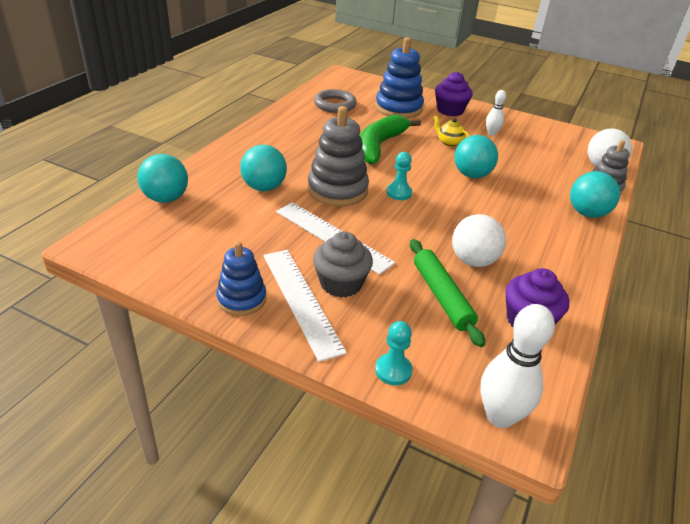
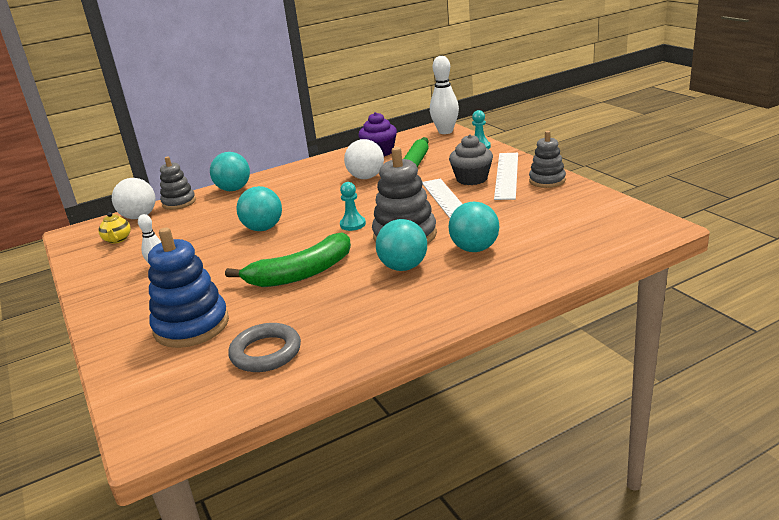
camera: 140 degrees left, 10 degrees down
turquoise ball [138,154,188,203] -> turquoise ball moved to [376,219,427,271]
blue stacking toy [216,241,267,316] -> grey stacking toy [529,131,566,188]
yellow teapot [434,116,470,147] -> yellow teapot moved to [99,212,131,244]
purple cupcake [435,72,473,117] -> none

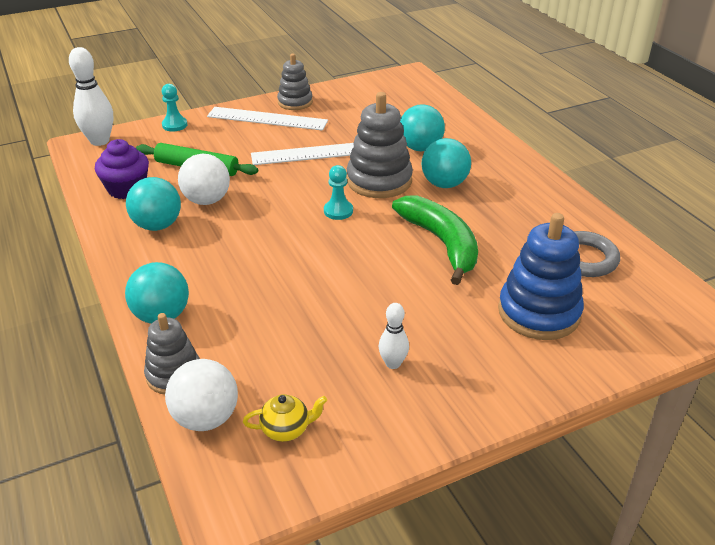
camera: 90 degrees left, 10 degrees up
turquoise ball [237,186,282,231] -> turquoise ball moved to [126,177,181,231]
grey cupcake [449,134,493,185] -> none

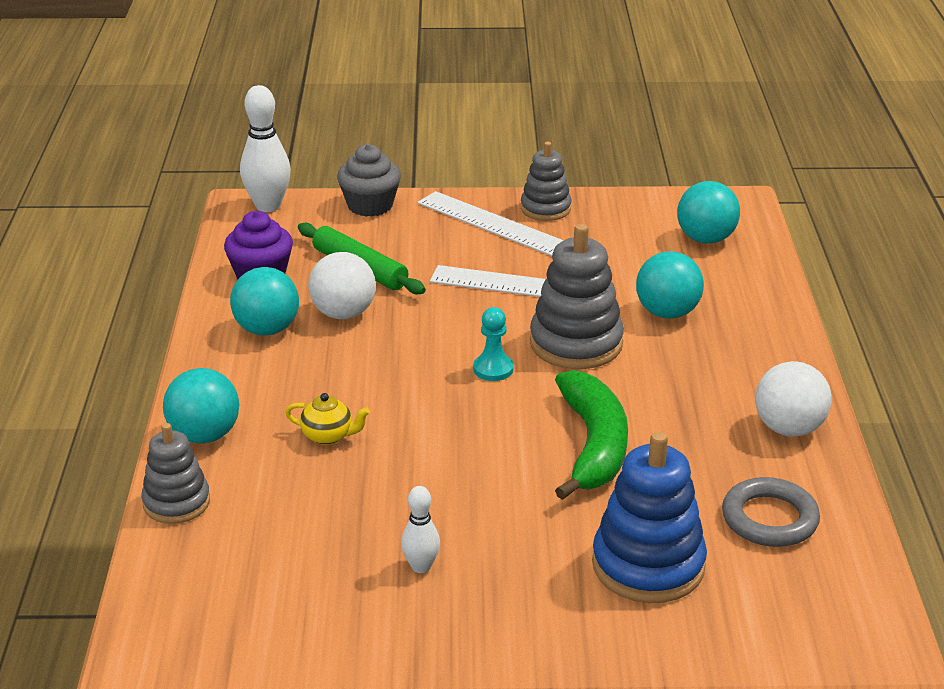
camera: 25 degrees right, 5 degrees down
turquoise pawn [162,84,188,132] -> grey cupcake [337,144,401,217]
white ball [165,359,238,431] -> white ball moved to [755,361,832,437]
yellow teapot [243,394,327,442] -> yellow teapot moved to [285,393,370,445]
turquoise ball [421,138,471,188] -> turquoise ball moved to [677,181,740,244]

